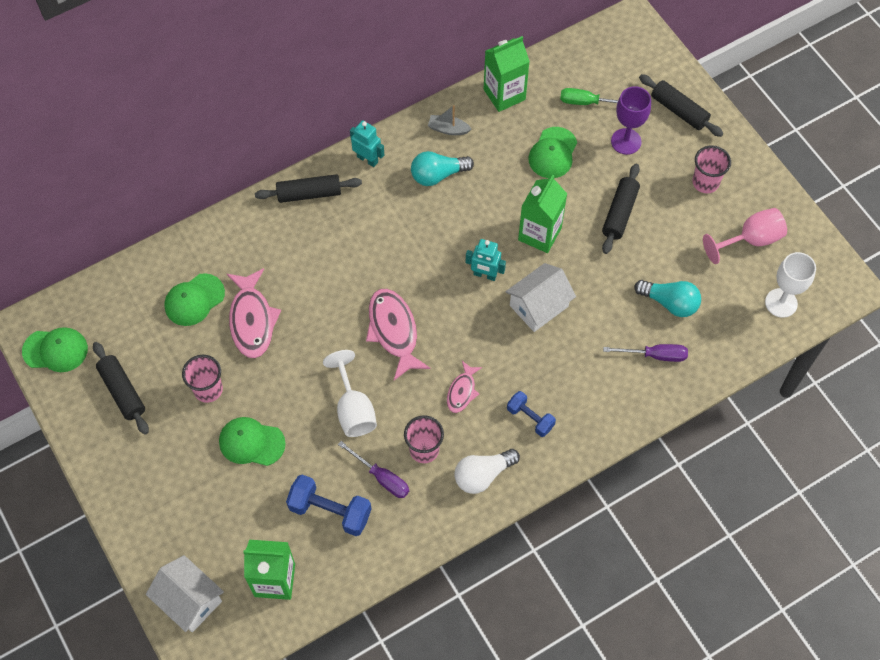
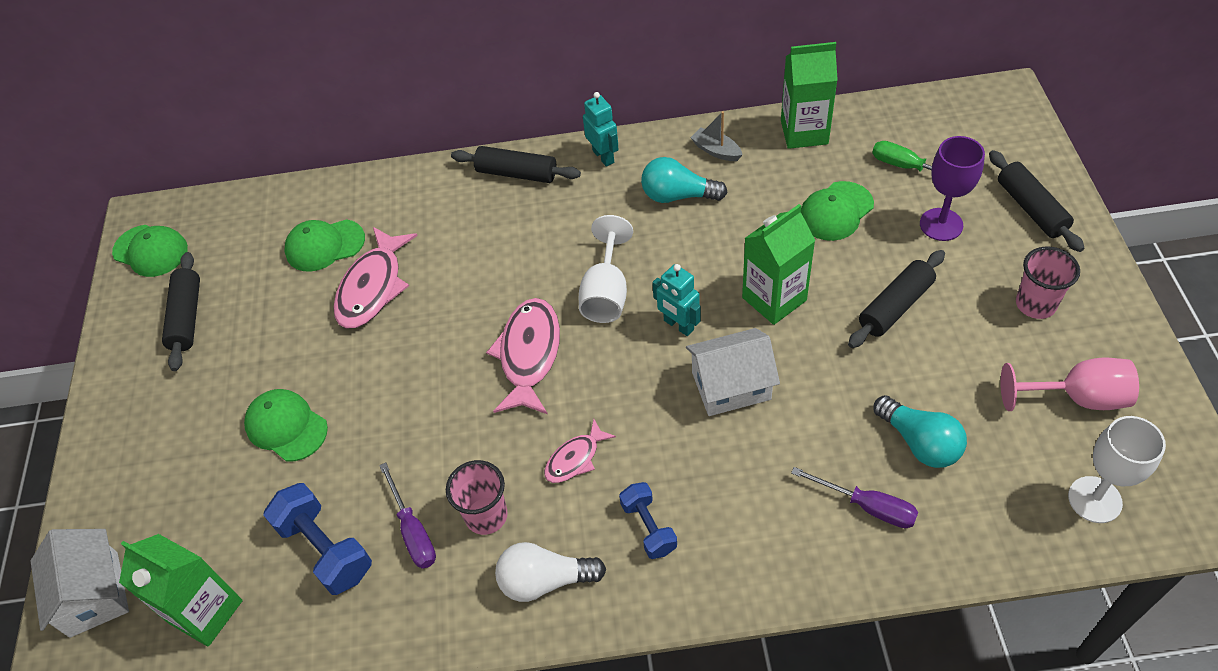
camera: 30 degrees right, 10 degrees down
pink cup [182,355,223,403] -> none
white goblet [323,350,377,437] -> white goblet moved to [579,215,633,323]

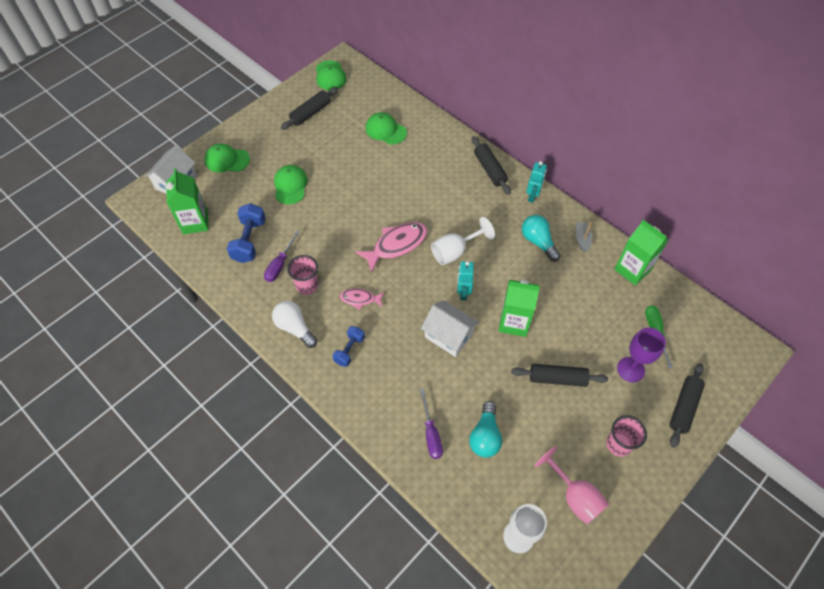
camera: 45 degrees right, 5 degrees up
pink fish [333,227,418,329] -> none
green cap [801,181,874,241] -> green cap moved to [205,144,250,172]

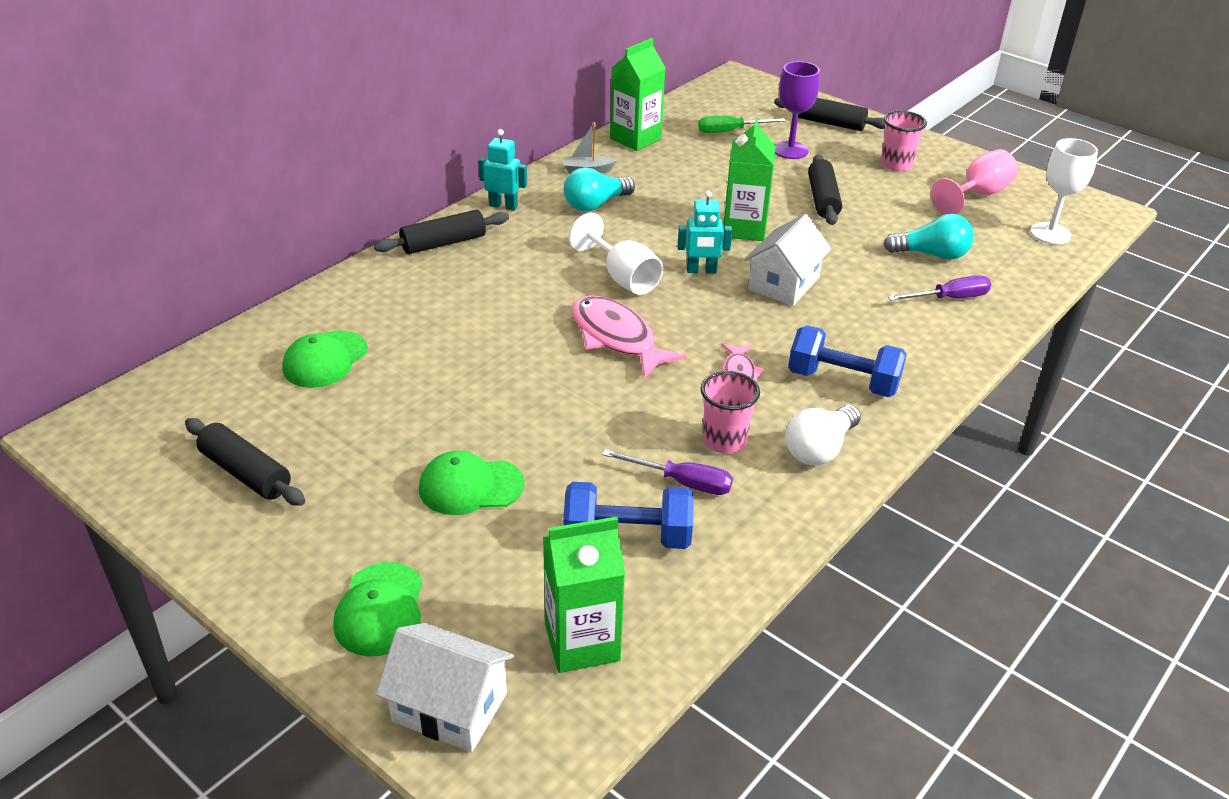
camera: 95 degrees left, 20 degrees down
green cap [316,60,347,90] -> none
blue dumbbell [332,326,365,367] -> blue dumbbell [788,325,907,397], size x1.59

